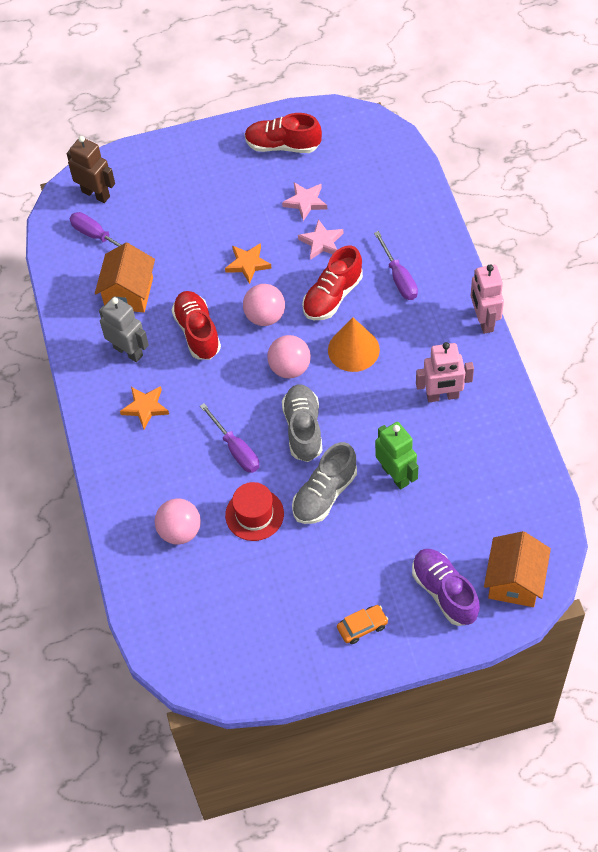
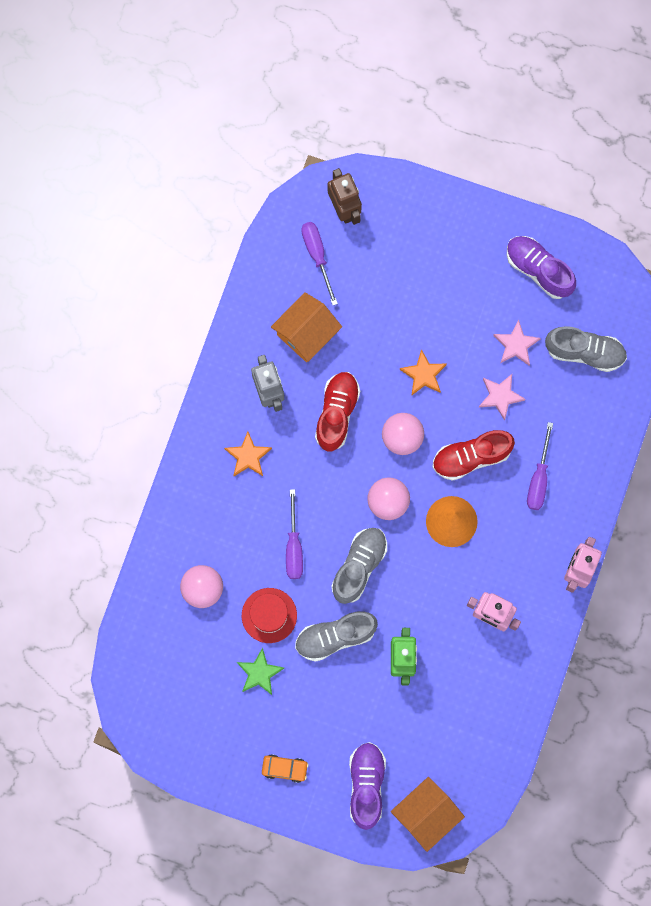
camera: 30 degrees right, 20 degrees up
red shoe [245,113,322,153] -> purple shoe [507,236,576,299]
none -> green star [237,647,284,695]
none -> grey shoe [545,326,627,372]

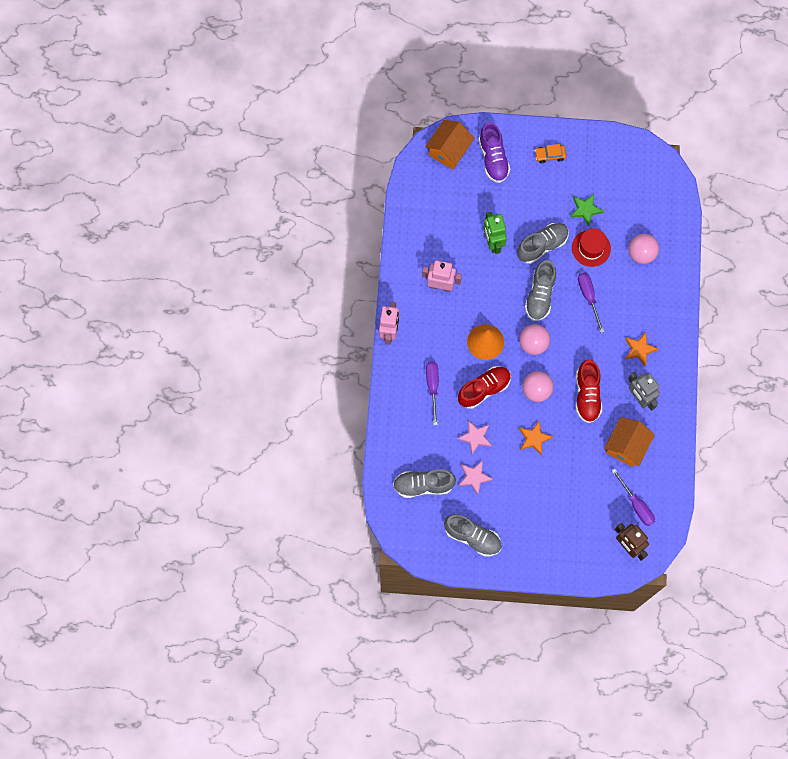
camera: 165 degrees right, 5 degrees down
purple shoe [507,236,576,299] -> grey shoe [444,514,502,557]

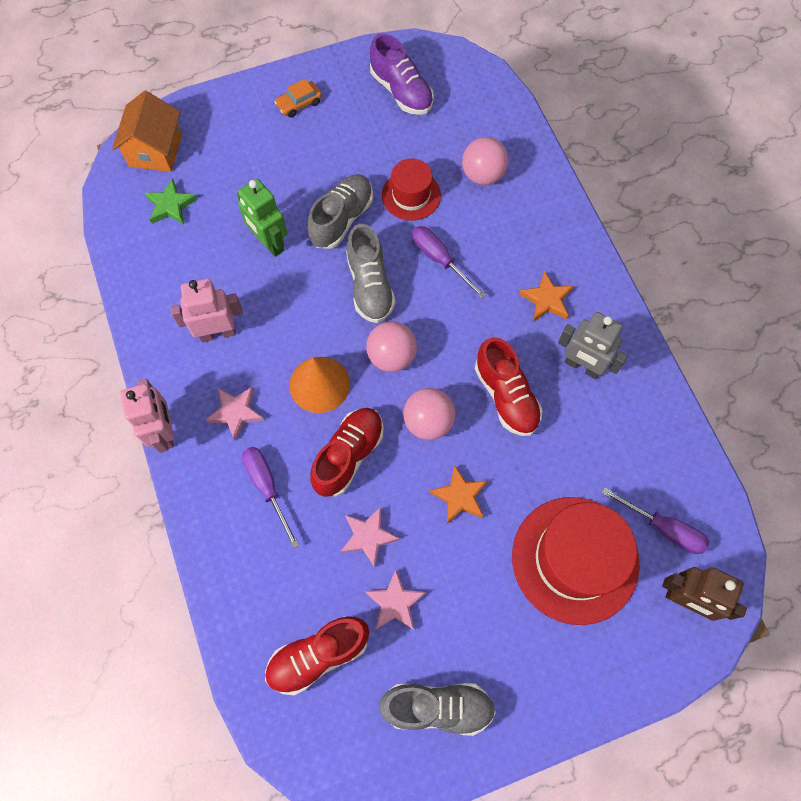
camera: 25 degrees left, 5 degrees down
grey shoe [393,469,456,498] -> red shoe [265,616,369,695]
purple shoe [479,122,510,183] -> purple shoe moved to [370,34,434,115]
green star [570,194,604,226] -> green star moved to [144,178,198,225]
orange house [604,417,655,467] -> none
none -> pink star [206,387,264,441]
none -> red hat [512,497,640,625]

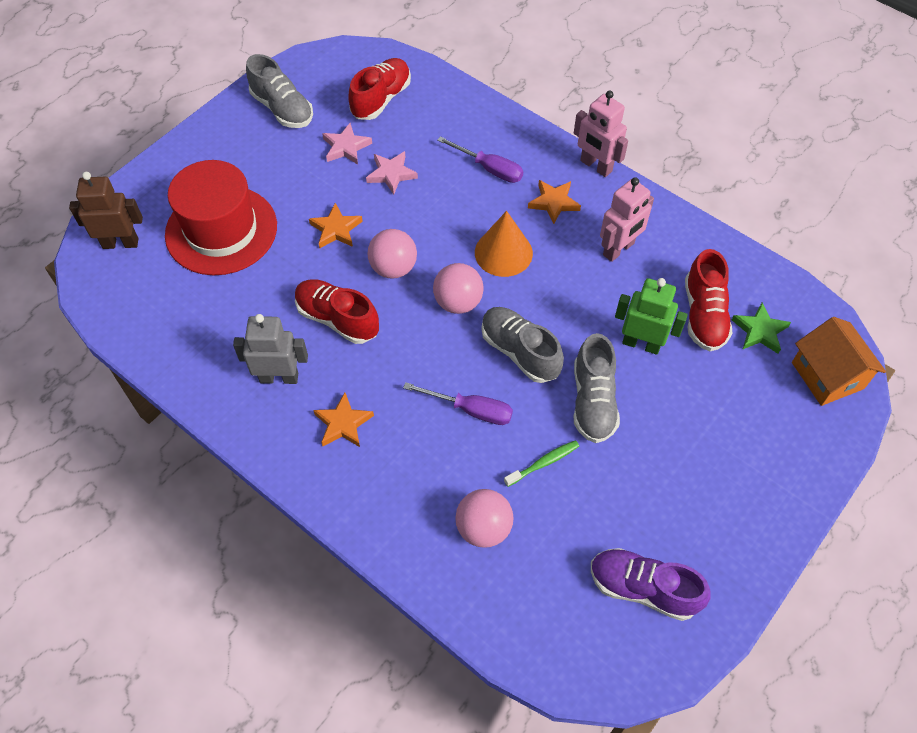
camera: 150 degrees right, 10 degrees down
pink star [206,387,264,441] -> orange star [528,180,581,224]
orange car [274,79,322,118] -> none
red shoe [310,408,384,497] -> red shoe moved to [685,249,733,351]
grey shoe [379,683,496,736] -> grey shoe turned 105 degrees counterclockwise [246,54,313,128]
red hat [382,159,441,221] -> green toothbrush [504,440,579,487]
purple screwdriver [601,487,709,554] -> none

